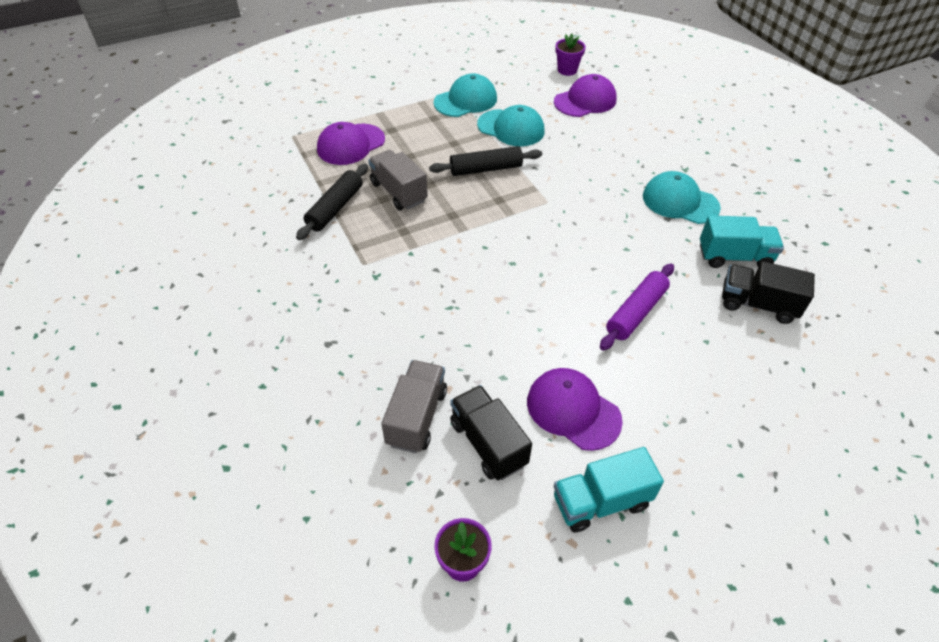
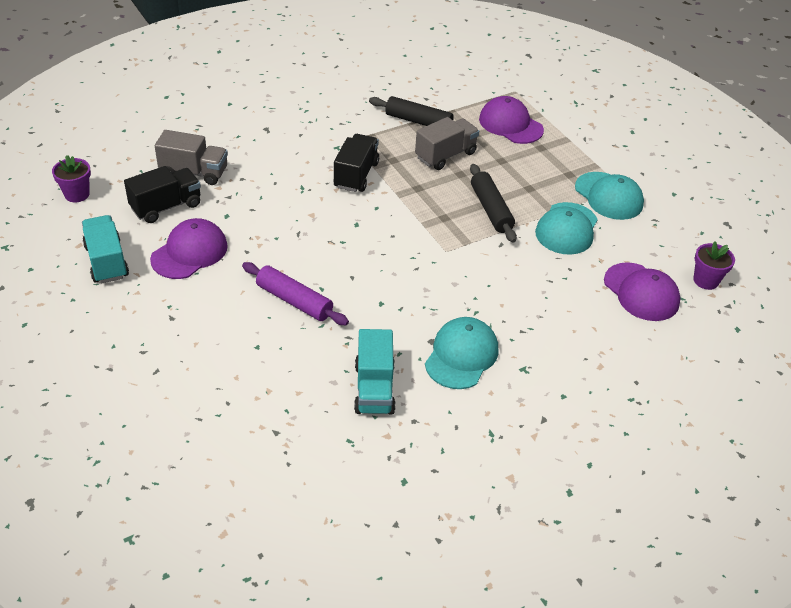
camera: 85 degrees right, 5 degrees down
black truck [722,261,815,324] -> black truck moved to [334,134,379,192]

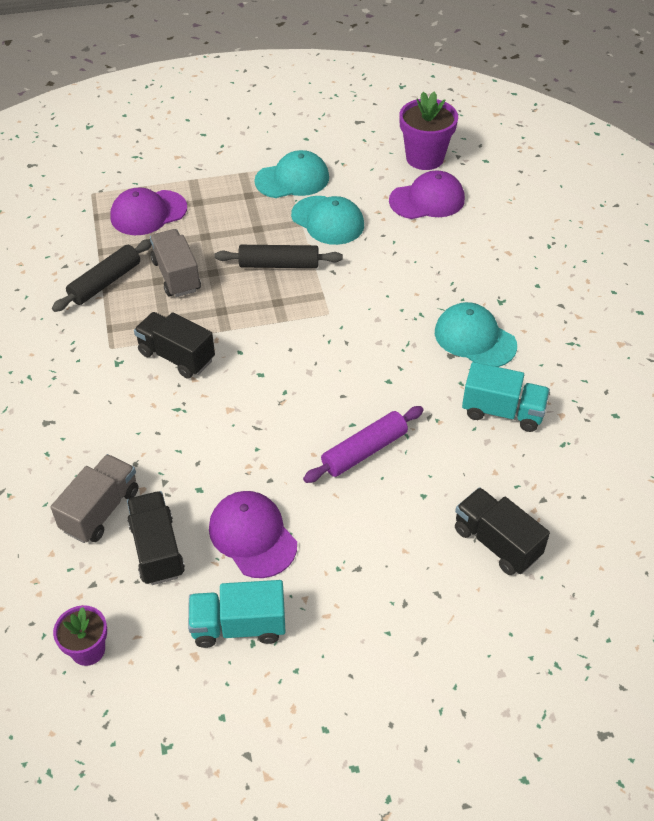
camera: 70 degrees left, 5 degrees up
purple flower pot [693,242,735,290] -> purple flower pot [399,92,458,170], size x1.65
none -> black truck [455,487,550,575]

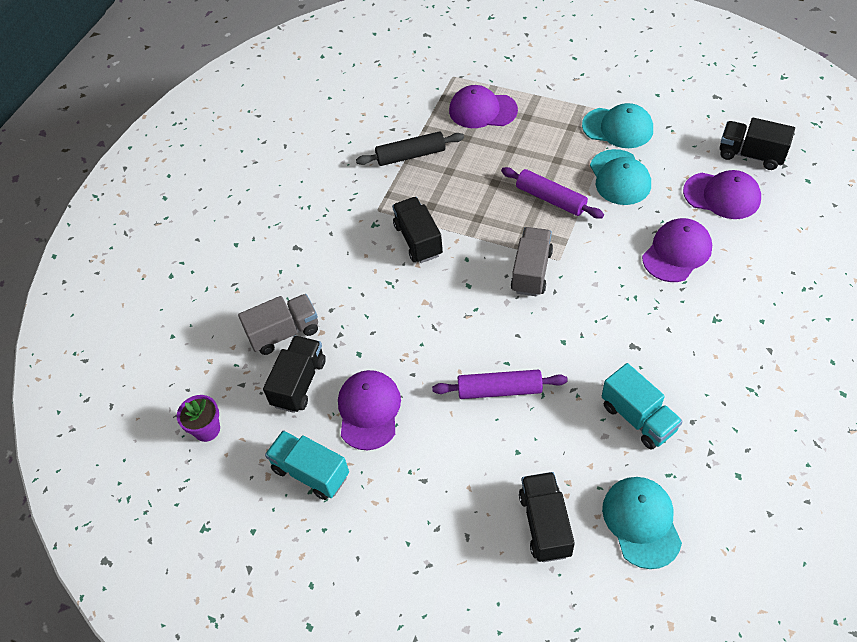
camera: 40 degrees right, 5 degrees up
grey truck [150,229,201,297] -> grey truck moved to [511,227,553,296]
black rolling pin [215,245,343,268] -> purple rolling pin [501,167,604,219]
purple flower pot [399,92,458,170] -> black truck [720,118,795,170]
turquoise cap [435,302,517,367] -> turquoise cap moved to [602,477,682,569]
none -> purple cap [642,218,712,282]

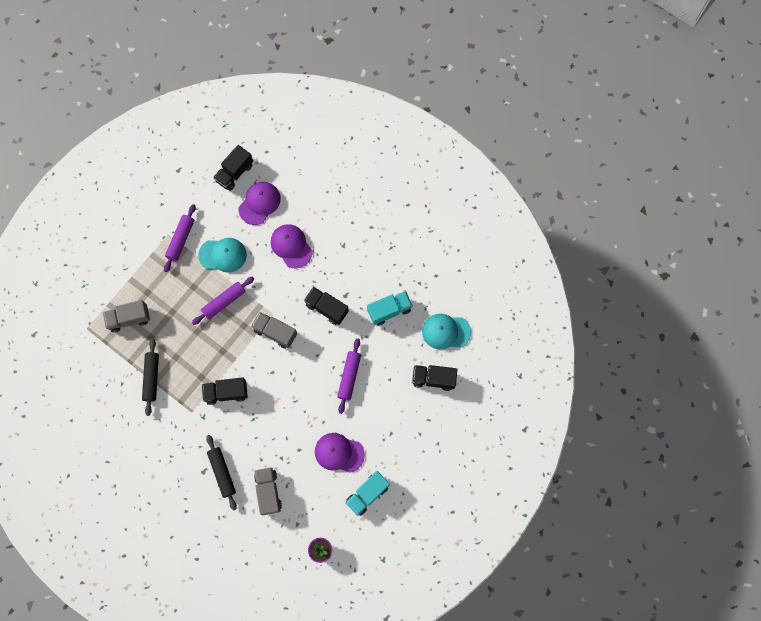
camera: 80 degrees left, 20 degrees up
black truck [263,336,326,413] -> black truck moved to [304,287,349,325]
purple cap [449,85,518,128] -> grey truck [103,300,150,332]
turquoise cap [582,103,653,148] -> purple rolling pin [164,204,196,272]
none -> black rolling pin [206,435,237,511]

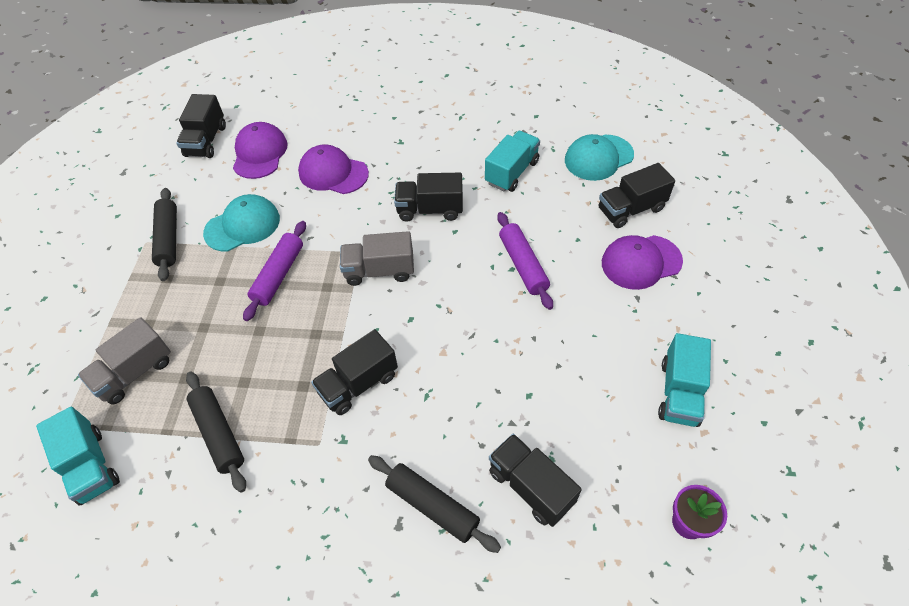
camera: 30 degrees left, 20 degrees down
purple rolling pin [164,204,196,272] -> black rolling pin [152,188,177,281]
grey truck [254,467,282,515] -> black truck [489,434,582,527]
purple cap [315,433,365,473] -> purple cap moved to [602,235,683,290]
none -> turquoise truck [36,406,120,506]

